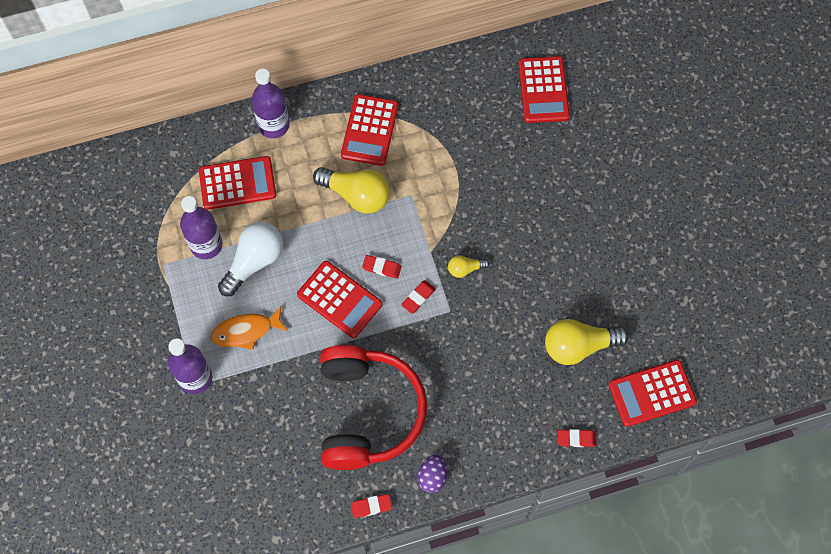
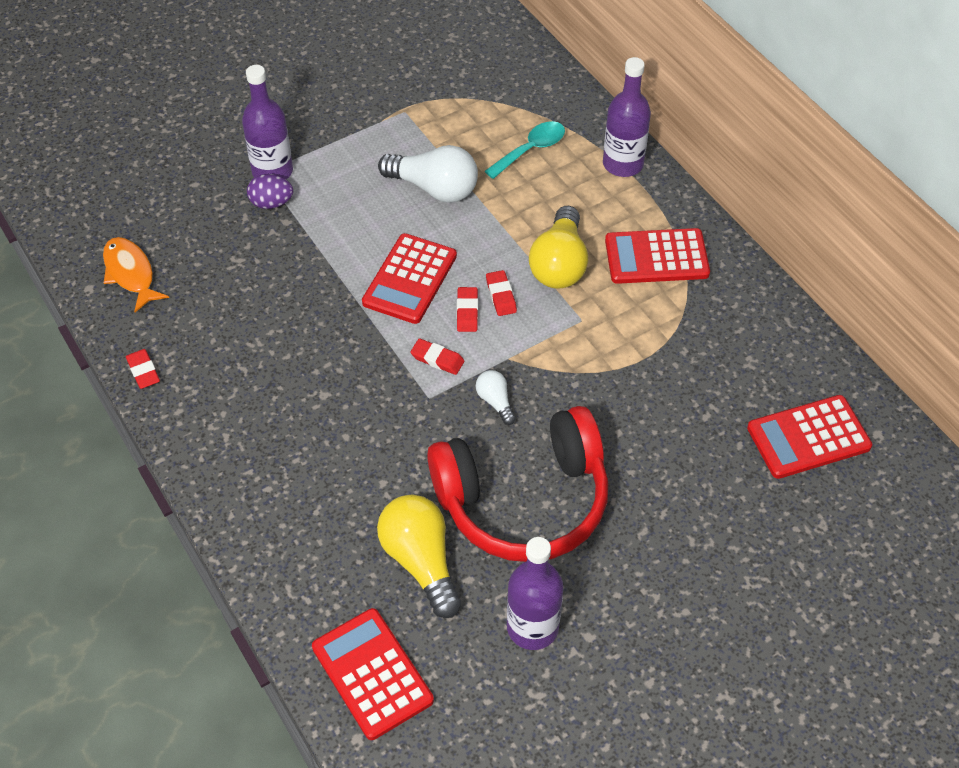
camera: 75 degrees right, 15 degrees down
purple bottle [180,196,222,259] -> purple bottle moved to [507,537,563,650]
red calculator [199,156,276,210] -> turquoise spoon [485,121,565,179]
orange fish [210,306,288,350] -> orange fish moved to [103,237,169,312]
red headphones [320,345,427,470] -> red headphones moved to [427,406,608,562]
purple egg [418,454,447,493] -> purple egg moved to [247,174,293,209]
yellow light bulb [448,255,489,278] -> white light bulb [476,370,516,425]
red eraser [558,429,597,447] -> red eraser moved to [486,270,517,316]

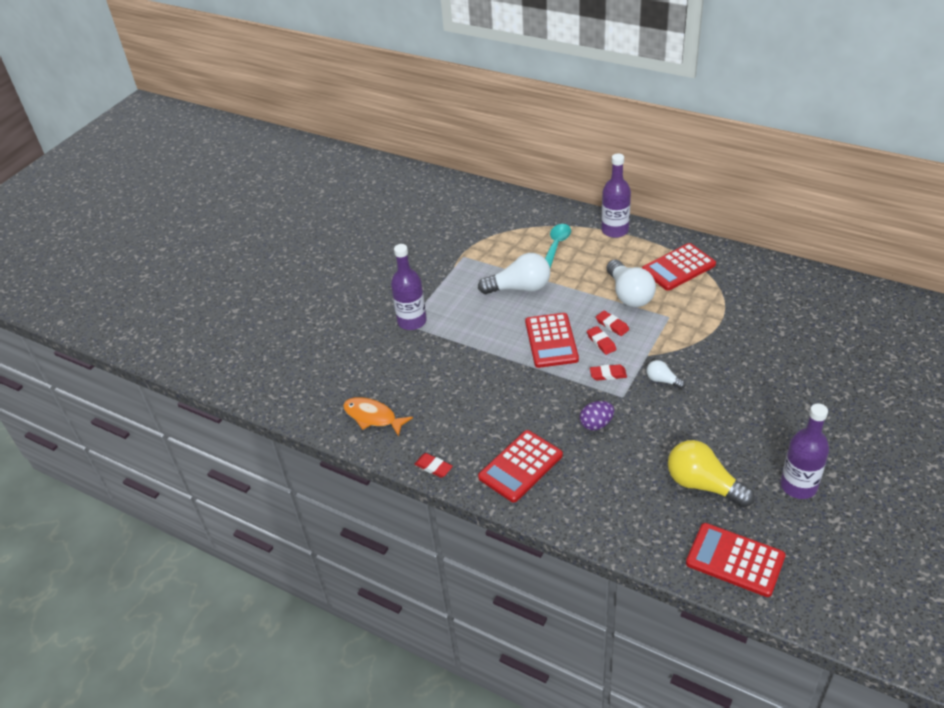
camera: 25 degrees left, 10 degrees down
purple egg [247,174,293,209] -> purple egg moved to [580,401,614,430]
red headphones [427,406,608,562] -> none
yellow light bulb [529,206,588,289] -> white light bulb [606,260,656,307]
red calculator [747,395,872,479] -> red calculator moved to [478,430,563,502]

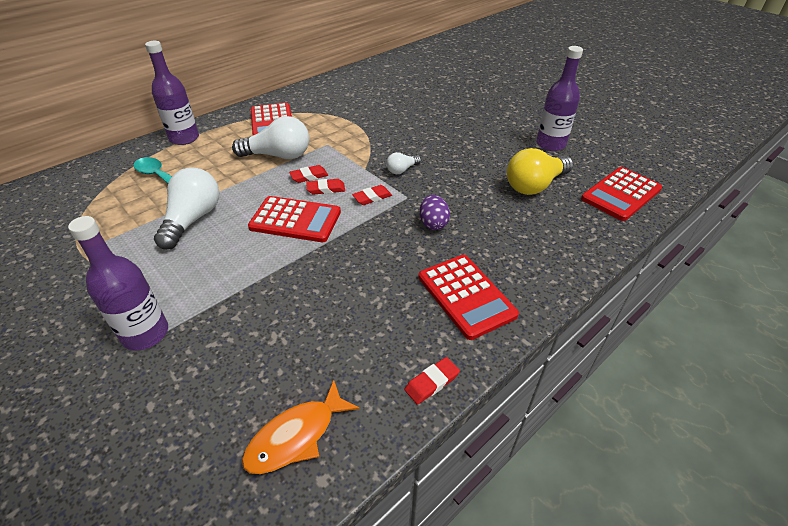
camera: 75 degrees left, 0 degrees up
red eraser [590,364,627,381] -> red eraser turned 45 degrees clockwise [352,185,392,205]

